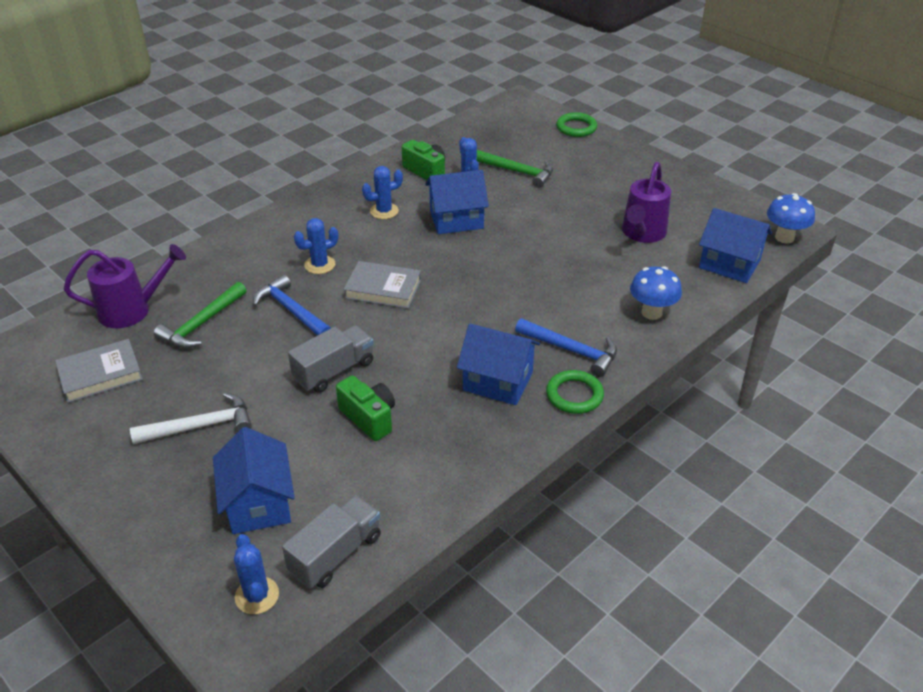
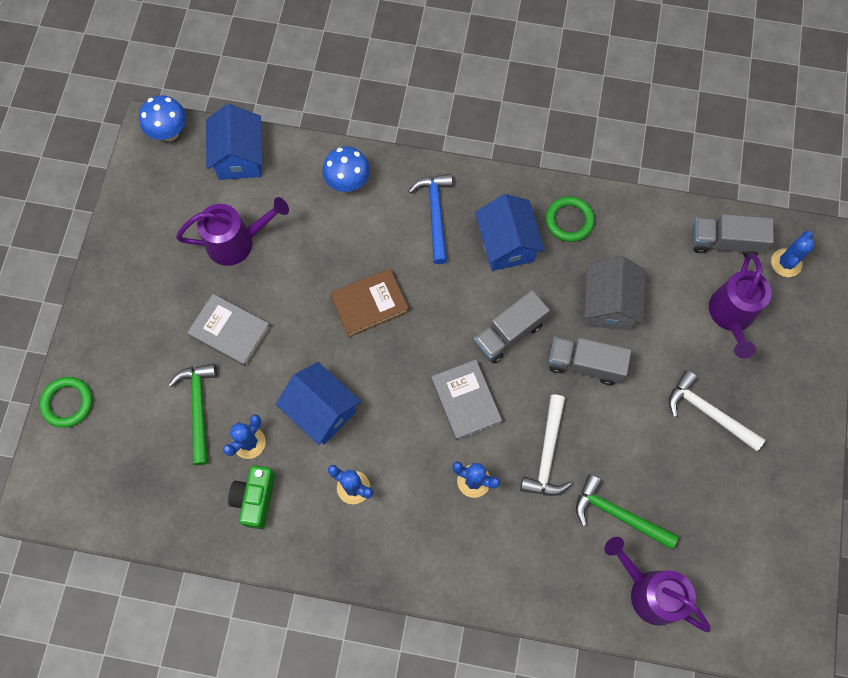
camera: 125 degrees left, 30 degrees up
grey book [55,339,143,403] -> grey book moved to [187,294,271,367]
green hammer [154,282,247,349] -> green hammer turned 150 degrees counterclockwise [576,474,678,550]
blue house [213,427,295,534] -> purple watering can [709,253,772,359]
blue hammer [253,274,331,336] -> white hammer [520,395,572,496]
green camera [336,375,395,441] -> grey house [584,256,646,330]
green ring [546,370,604,414] -> green ring moved to [545,196,595,242]
none -> brown book [330,268,409,337]
none -> grey truck [474,290,550,364]

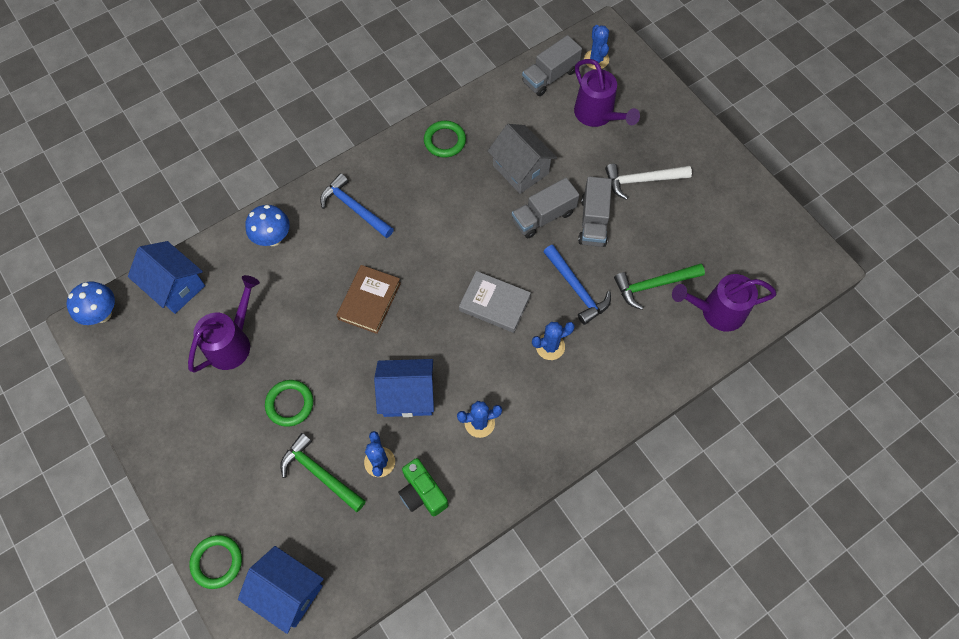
camera: 45 degrees left, 5 degrees down
grey book [187,294,271,367] -> green ring [265,380,313,427]
grey truck [474,290,550,364] -> grey truck moved to [578,176,612,247]
blue house [475,194,545,271] -> blue house moved to [238,546,324,634]
white hammer [520,395,572,496] -> blue hammer [544,245,611,325]

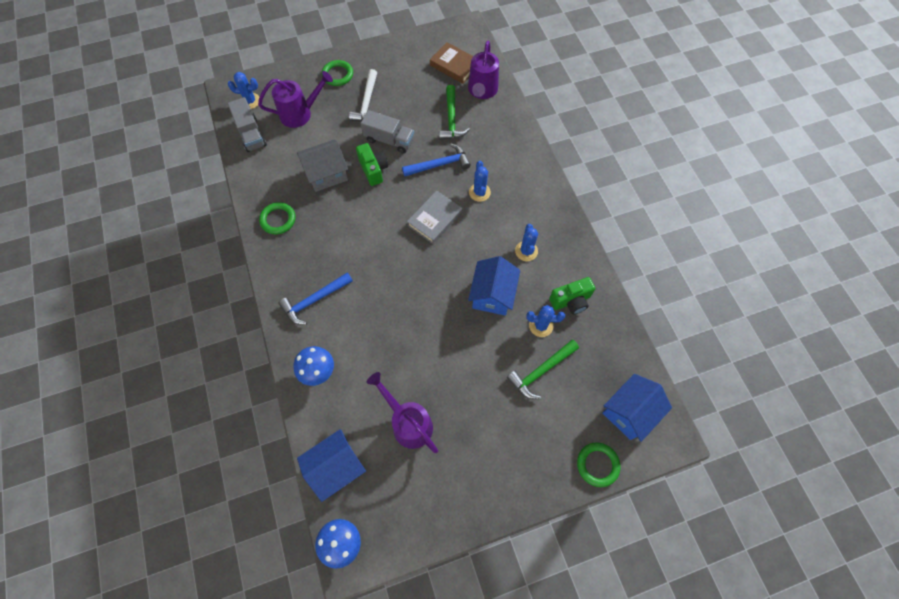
camera: 75 degrees left, 0 degrees up
green ring [265,380,313,427] -> green ring moved to [321,60,353,86]
brown book [336,265,401,334] -> brown book moved to [430,42,473,84]
grey truck [512,178,579,238] -> green camera [356,143,388,186]

